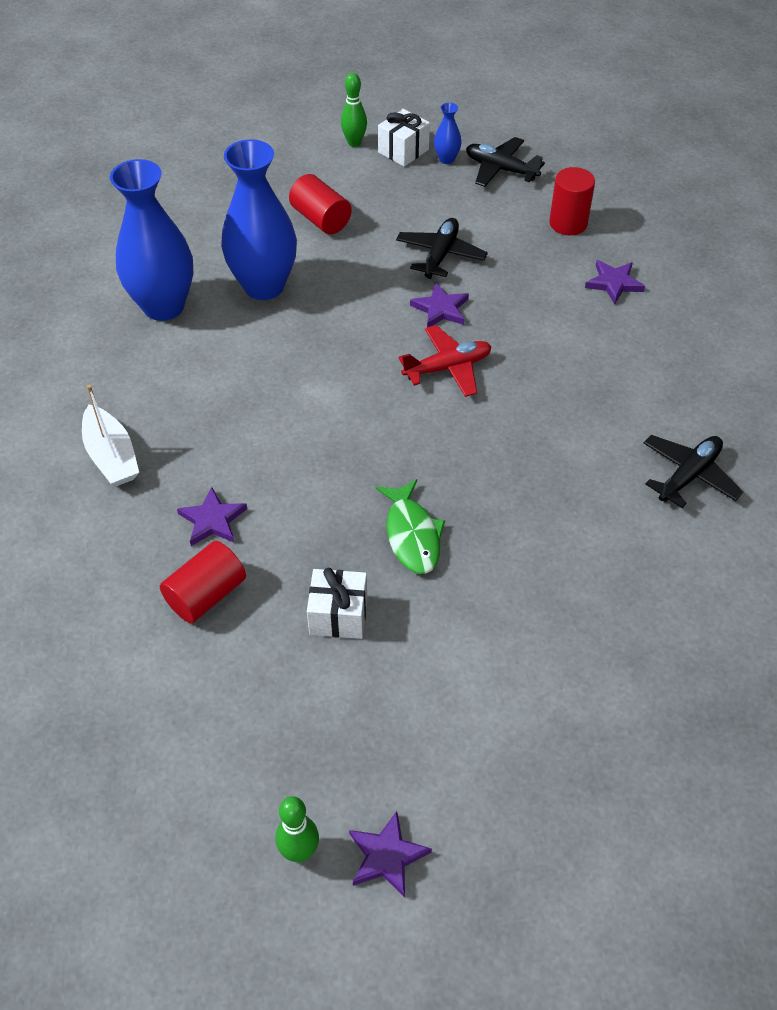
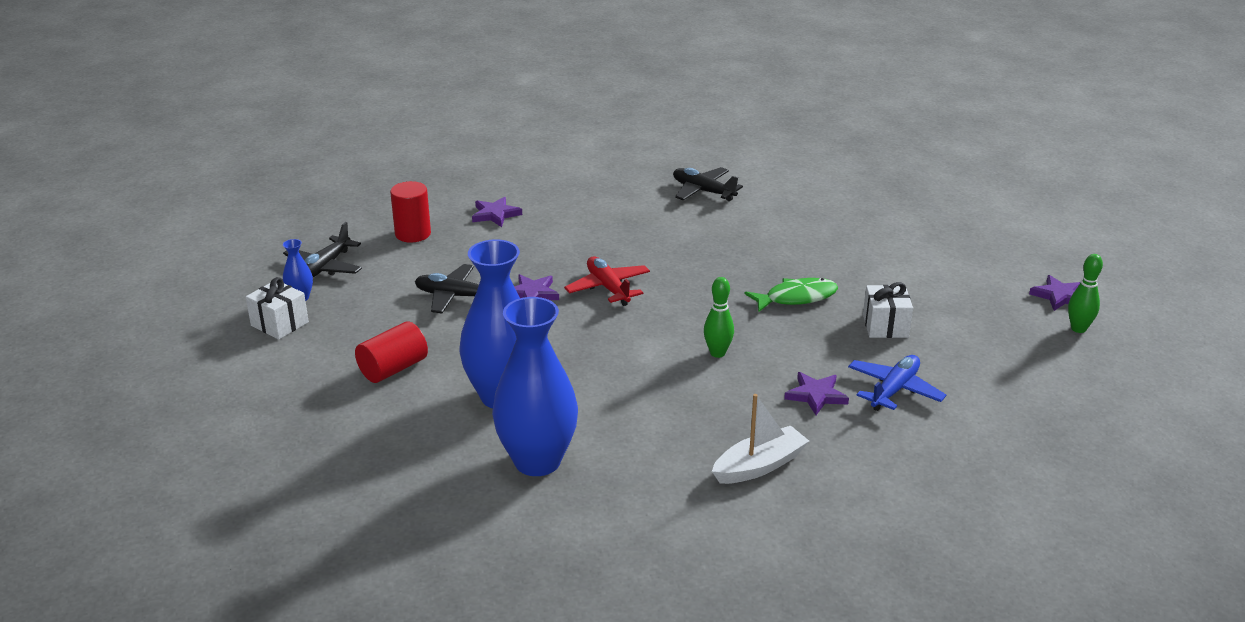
camera: 95 degrees left, 20 degrees down
red cylinder [160,541,246,623] -> blue plane [848,355,946,411]
green bowling pin [341,73,367,147] -> green bowling pin moved to [704,277,734,358]

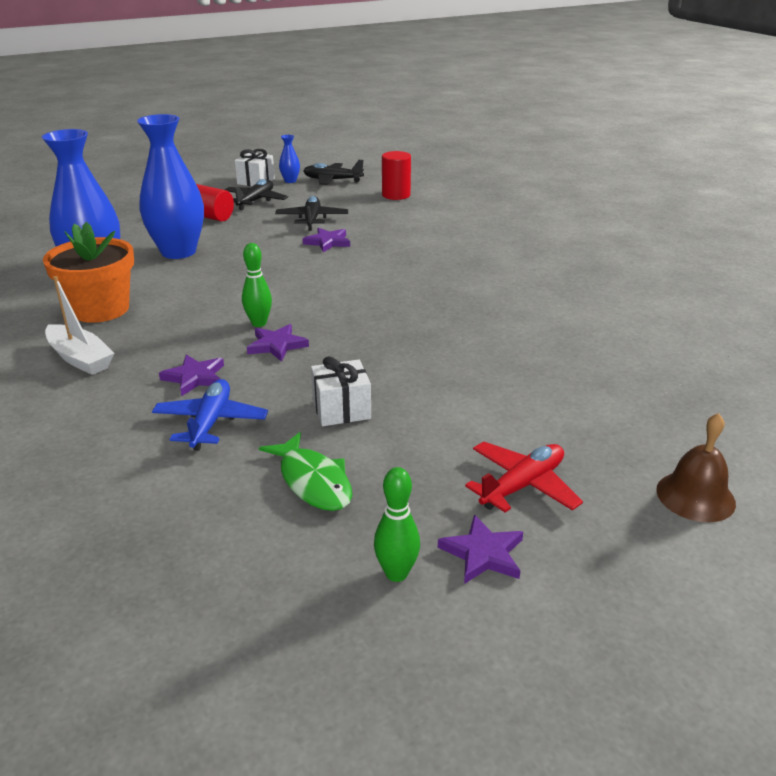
camera: 75 degrees right, 0 degrees up
purple star [472,197,522,227] -> purple star moved to [247,324,309,362]
red plane [564,256,650,306] -> red plane moved to [465,441,583,512]
black plane [673,167,743,201] -> black plane moved to [225,179,288,210]
green fish [744,278,838,312] -> green fish moved to [259,432,352,511]
blue plane [848,355,946,411] -> blue plane turned 105 degrees counterclockwise [152,379,268,451]
none -> orange flower pot [43,222,134,323]
none -> brown bell [656,413,736,522]

